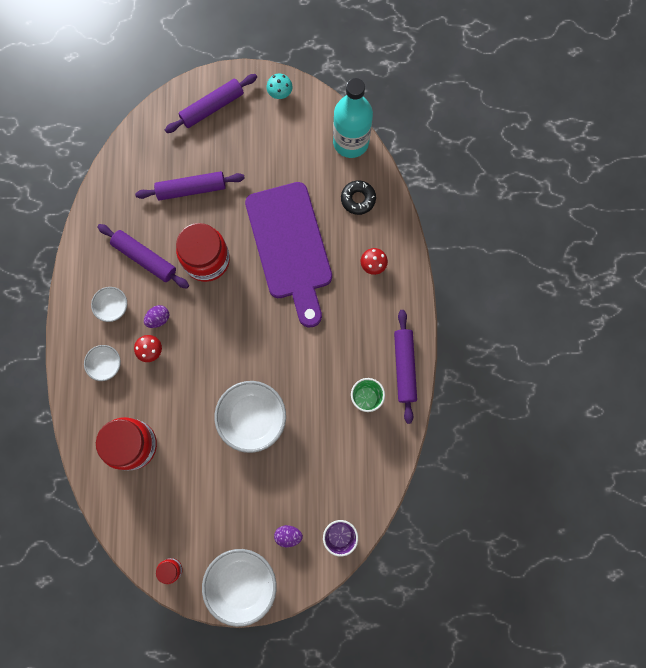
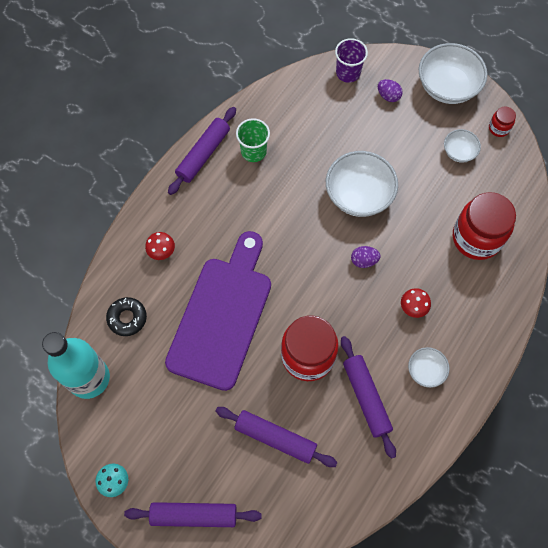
camera: 145 degrees left, 10 degrees down
white bowl [84,345,121,381] -> white bowl moved to [444,129,481,163]
purple egg [144,305,169,328] -> purple egg moved to [351,246,381,268]

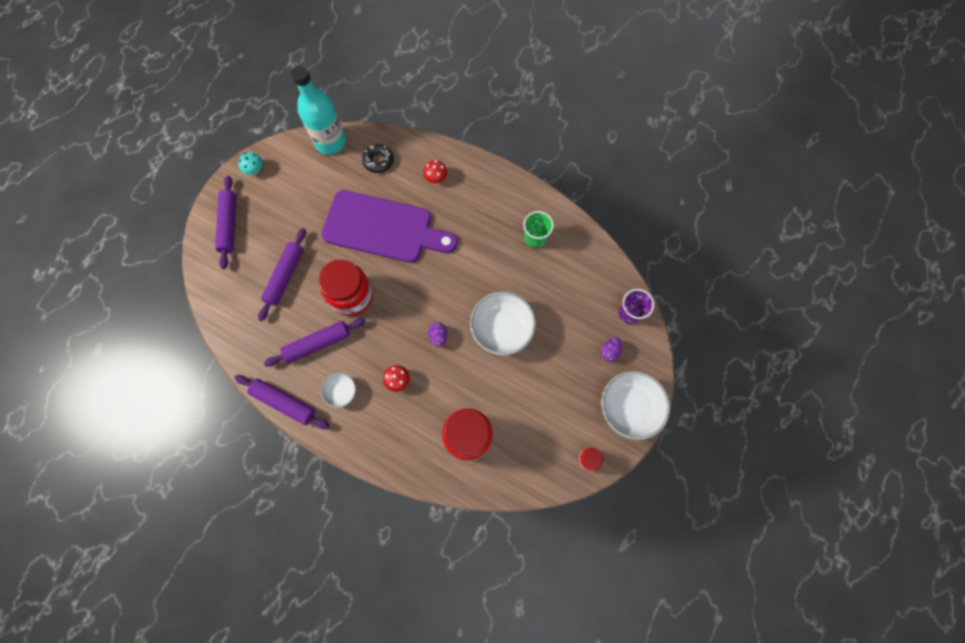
camera: 85 degrees right, 5 degrees up
purple rolling pin [168,107,236,195] -> purple rolling pin moved to [234,375,329,429]
white bowl [444,129,481,163] -> none

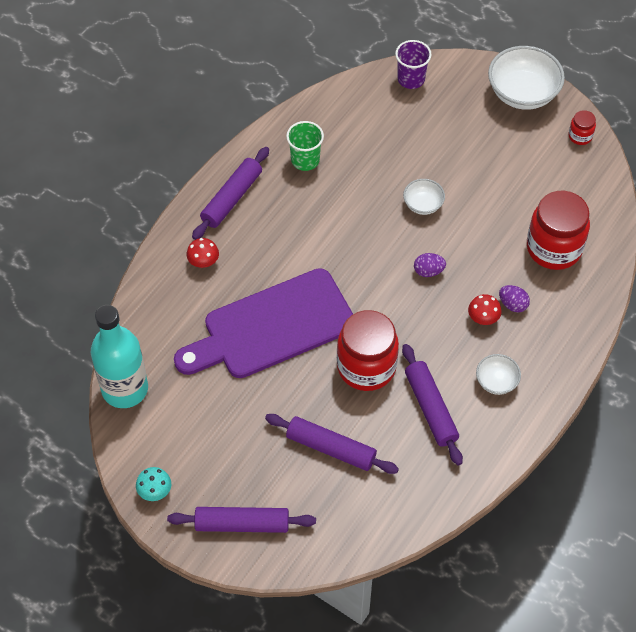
camera: 85 degrees left, 15 degrees down
purple rolling pin [234,375,329,429] -> purple rolling pin moved to [192,147,269,240]
purple cutting board [321,190,457,263] -> purple cutting board turned 135 degrees counterclockwise [174,268,353,378]
black donut [362,144,394,173] -> none
white bowl [470,292,536,355] -> white bowl [403,179,445,215], size x0.53
purple egg [601,337,622,362] -> purple egg moved to [499,285,530,312]

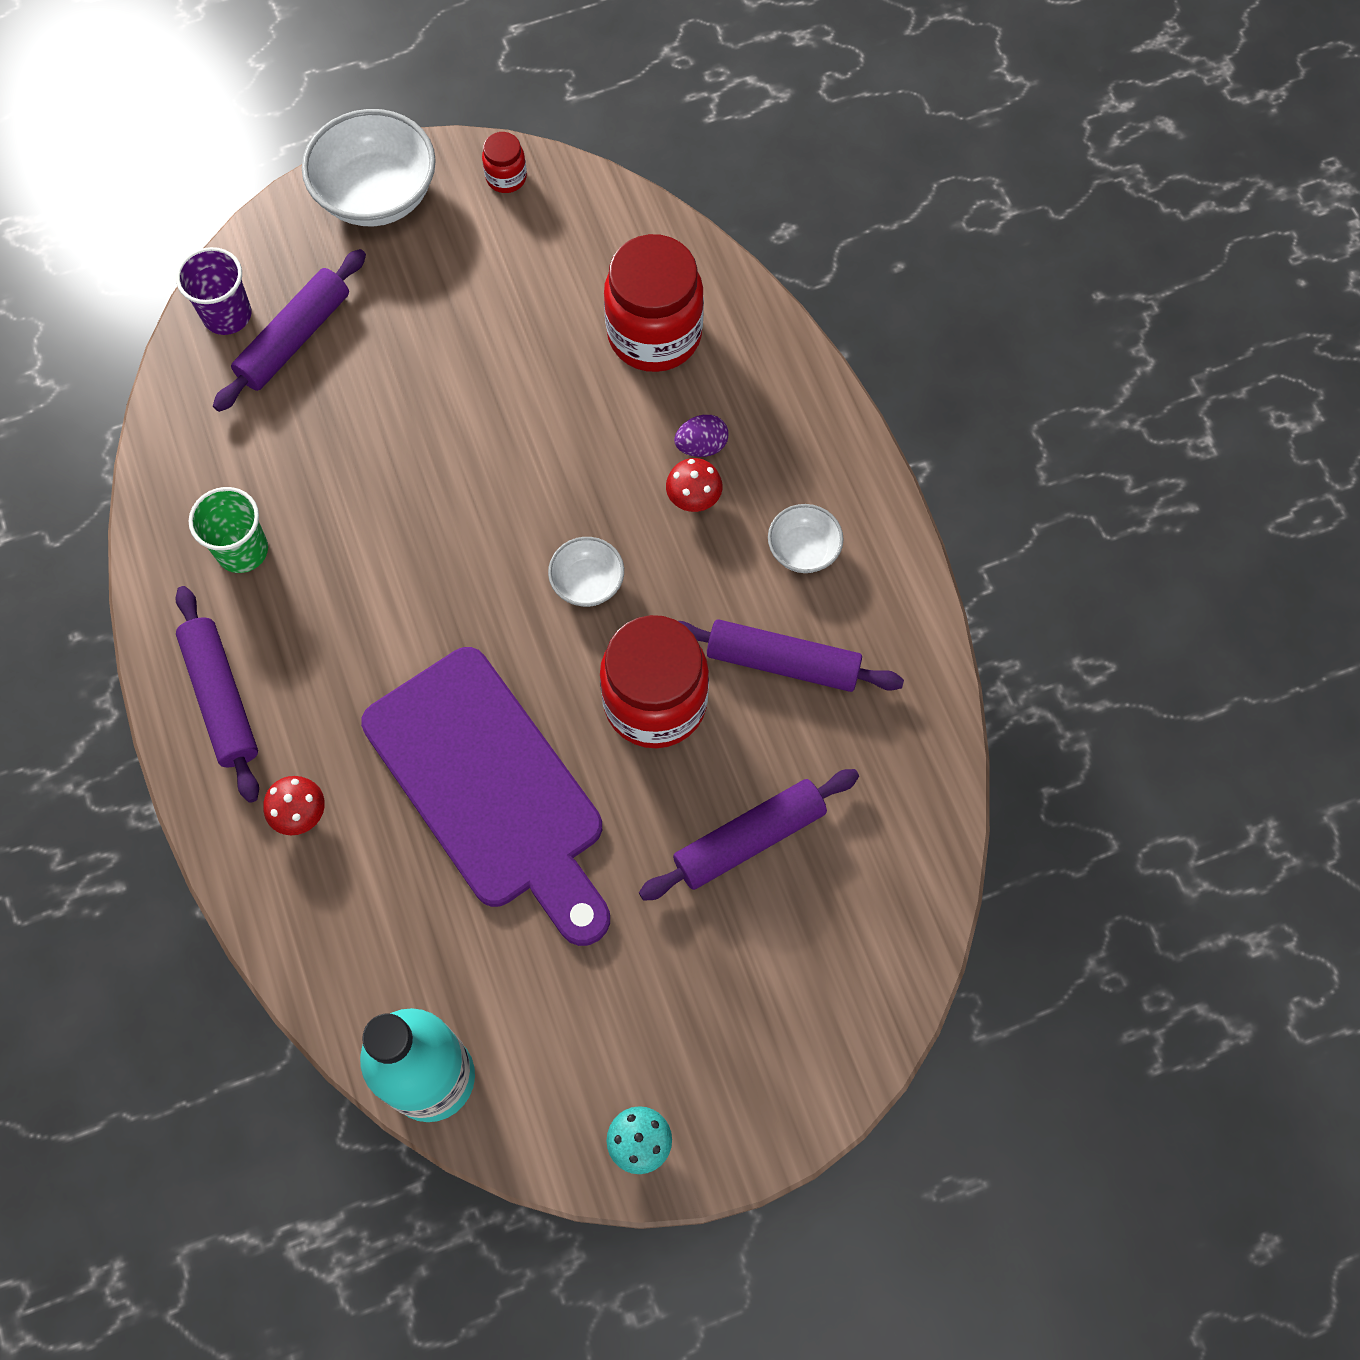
camera: 55 degrees left, 10 degrees up
purple rolling pin [167,507,316,533] -> purple rolling pin moved to [213,249,366,412]
purple cutting board [174,268,353,378] -> purple cutting board turned 45 degrees counterclockwise [361,647,610,946]
white bowl [403,179,445,215] -> white bowl moved to [548,537,624,607]
purple egg [414,253,446,277] -> none

